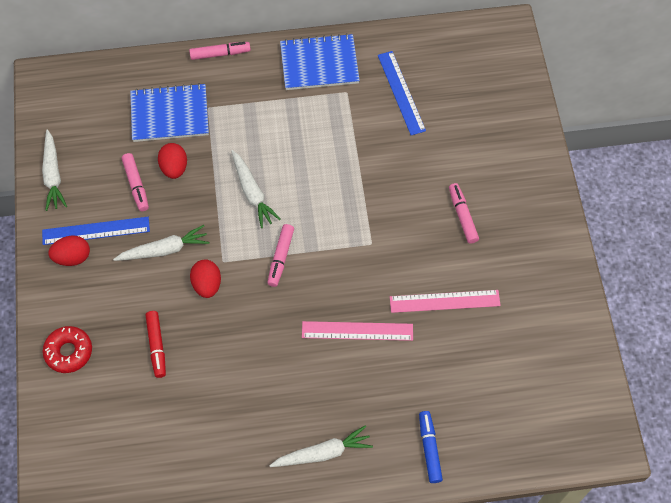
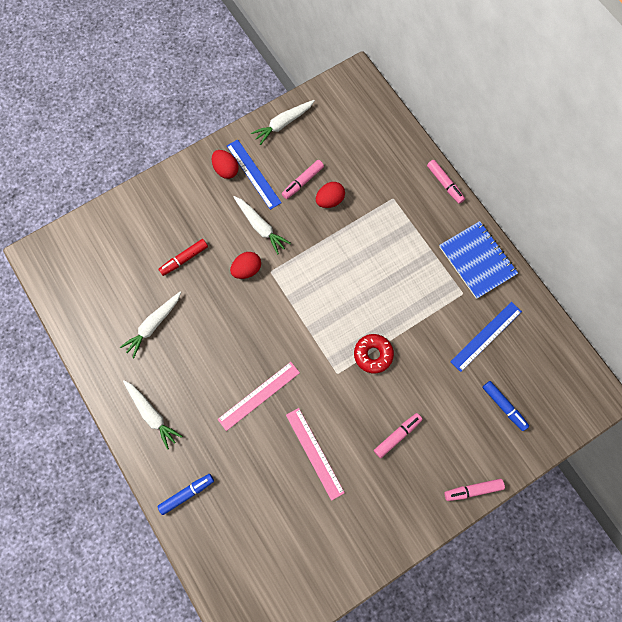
camera: 65 degrees right, 10 degrees up
red donut [43,326,92,373] -> red donut moved to [354,334,394,373]
blue notebook [130,83,209,142] -> none
white carrot [231,150,281,228] -> white carrot moved to [120,291,181,358]
pink marker [267,224,294,287] -> pink marker moved to [444,479,505,501]
pink ruler [302,321,413,341] -> pink ruler turned 75 degrees clockwise [217,362,300,431]
none -> blue marker [482,381,529,431]

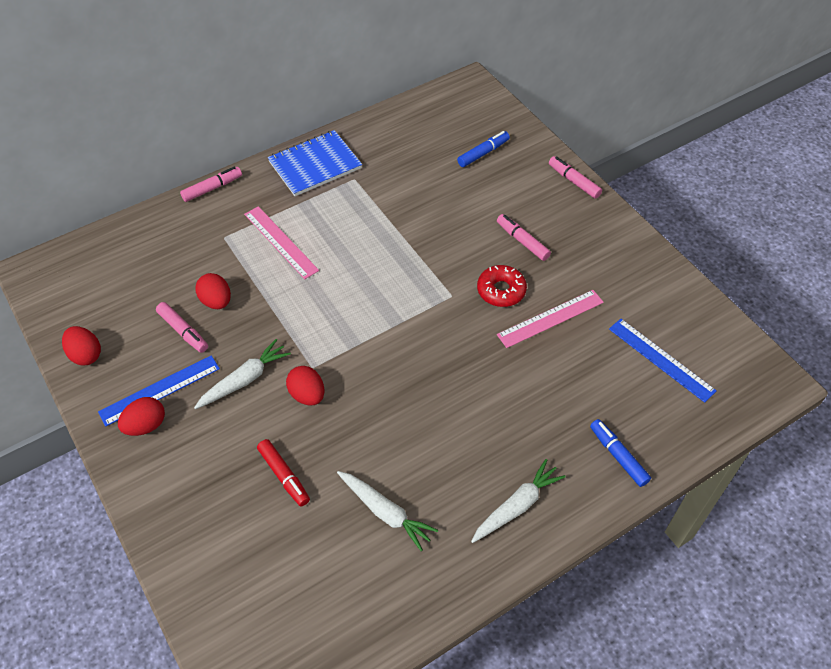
camera: 90 degrees left, 20 degrees down
pink ruler [217,362,300,431] -> pink ruler moved to [244,206,319,279]
white carrot [251,100,315,145] -> red egg [62,326,101,365]
red donut [354,334,394,373] -> red donut moved to [477,265,527,307]
pink marker [444,479,505,501] -> pink marker turned 150 degrees clockwise [549,156,602,199]
blue ruler [450,302,522,372] -> blue ruler moved to [609,319,717,403]

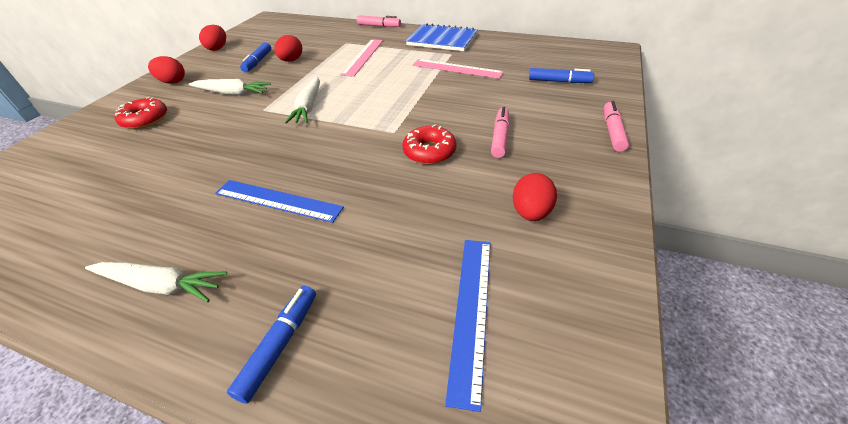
camera: 55 degrees right, 10 degrees down
blue ruler [98,355,220,427] -> blue ruler moved to [215,180,344,223]
pink marker [156,302,208,353] -> blue marker [240,42,271,72]
red marker [257,439,310,507] -> none
red egg [286,366,324,405] -> red egg moved to [513,173,557,221]
white carrot [337,471,438,551] -> white carrot moved to [285,76,320,124]
pink ruler [497,290,604,348] -> pink ruler moved to [413,59,504,79]
none -> red donut [115,97,167,129]

